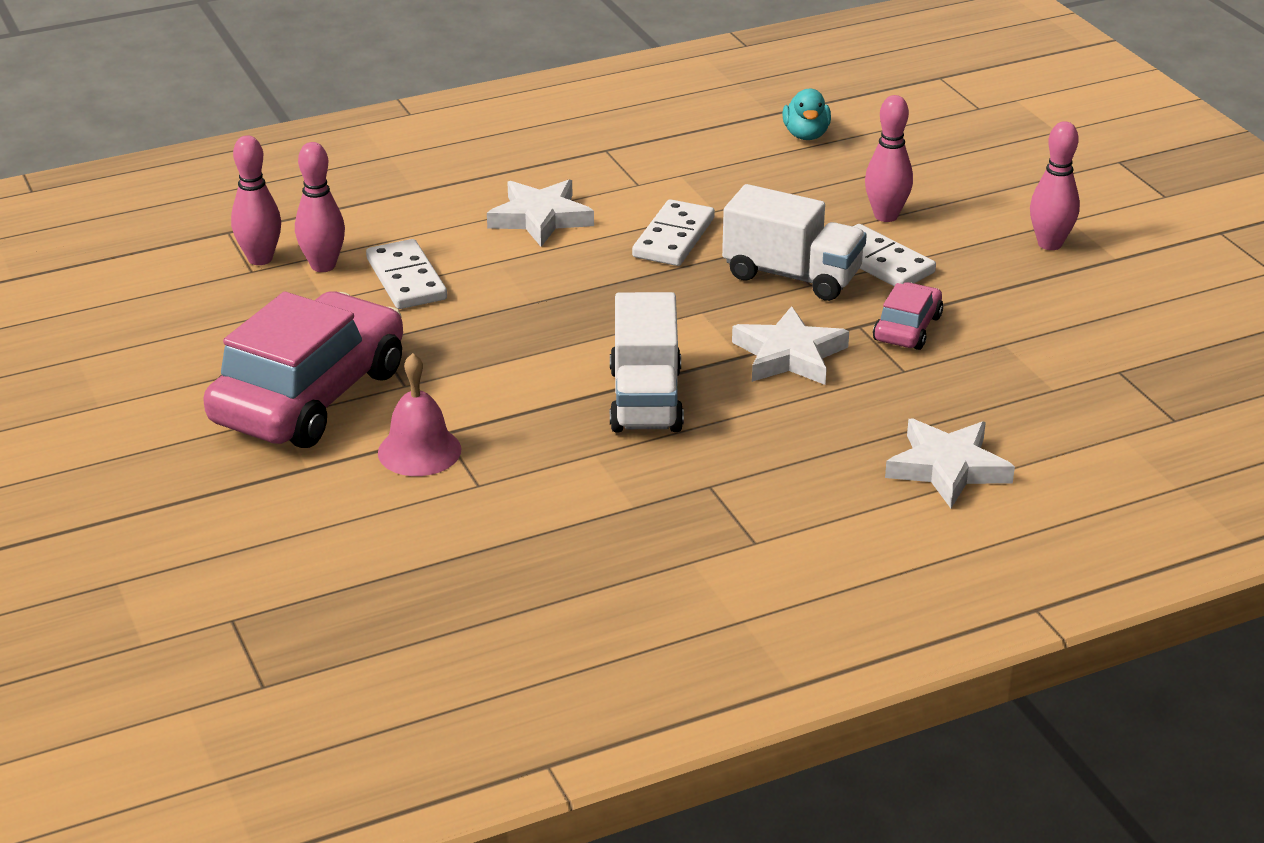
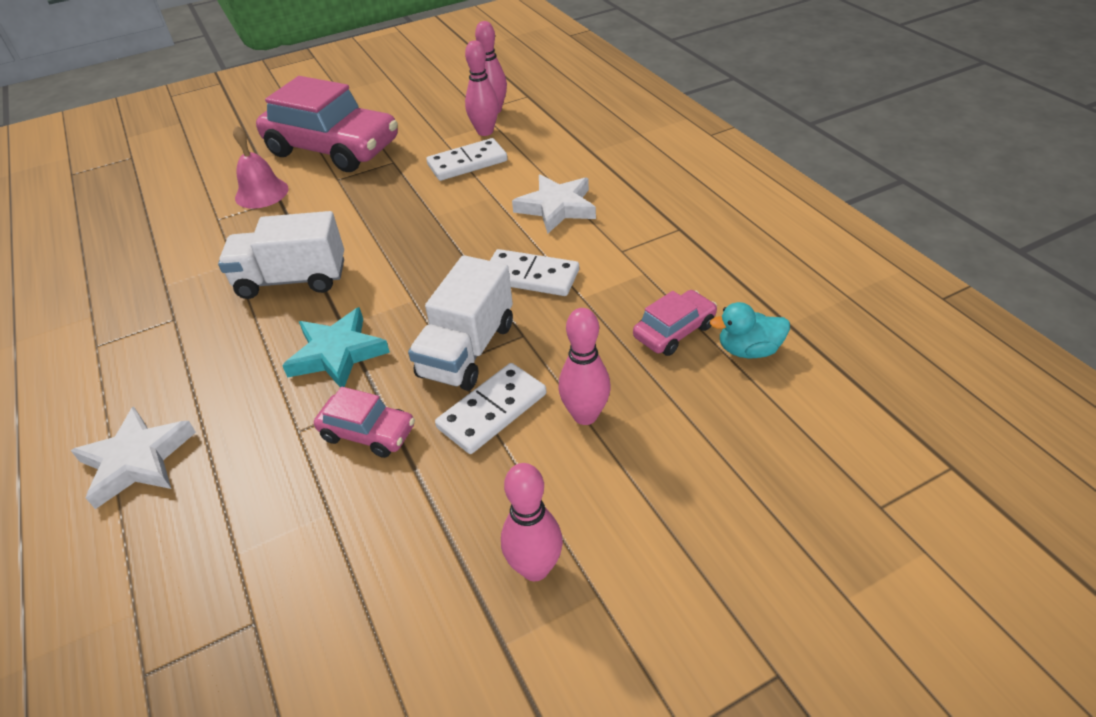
camera: 90 degrees right, 10 degrees up
white star [732,306,849,385] -> turquoise star [282,307,390,387]
none -> pink car [633,290,717,356]

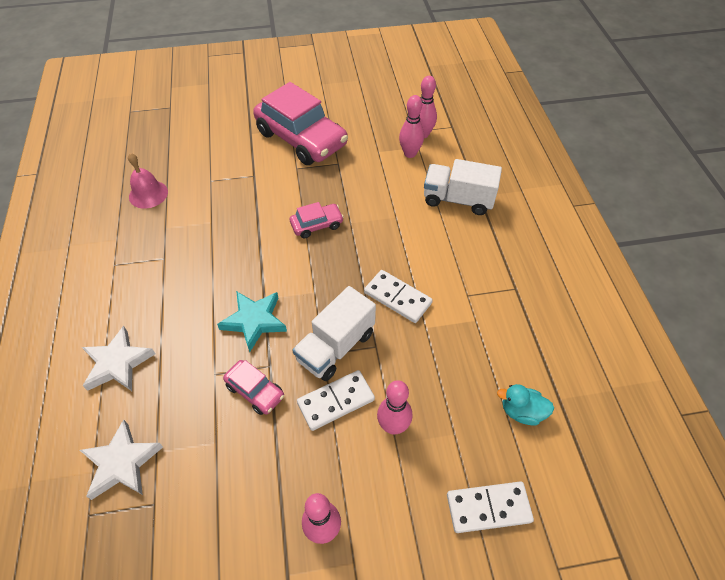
camera: 15 degrees right, 10 degrees up
white truck [218,211,344,299] -> white truck moved to [424,159,502,215]
pink bell [233,125,289,209] -> pink bell moved to [128,153,168,209]
white domino [426,138,508,181] -> white domino moved to [447,481,534,533]
white star [512,174,596,234] -> white star moved to [80,419,163,500]
pink car [633,290,717,356] -> pink car moved to [290,202,344,239]

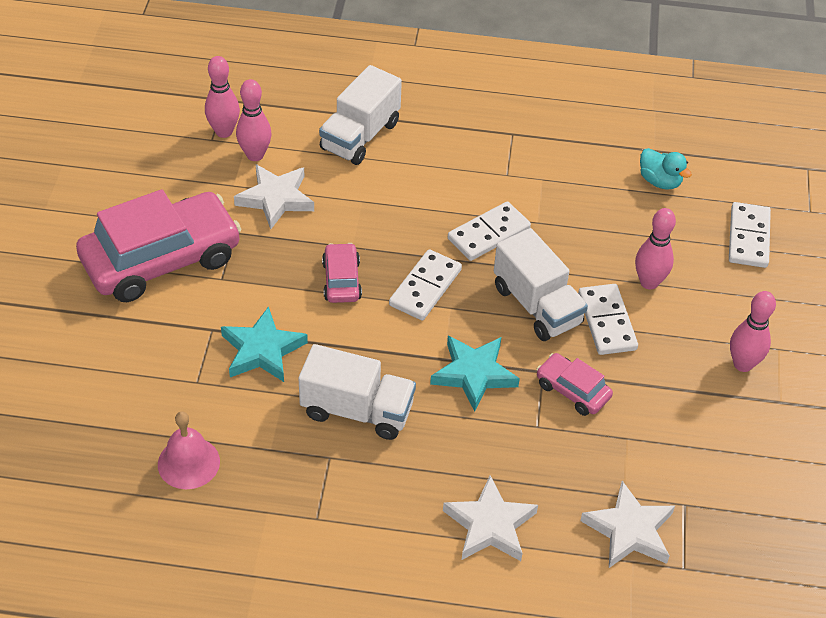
camera: 75 degrees left, 5 degrees down
pink car [223,360,284,415] -> pink car turned 105 degrees counterclockwise [536,353,613,416]
turquoise duck [497,384,554,425] -> turquoise duck turned 75 degrees counterclockwise [640,148,692,190]
none -> turquoise star [221,306,308,382]
none -> white star [234,164,314,229]
none -> white truck [298,344,416,440]
none -> white domino [389,249,462,320]

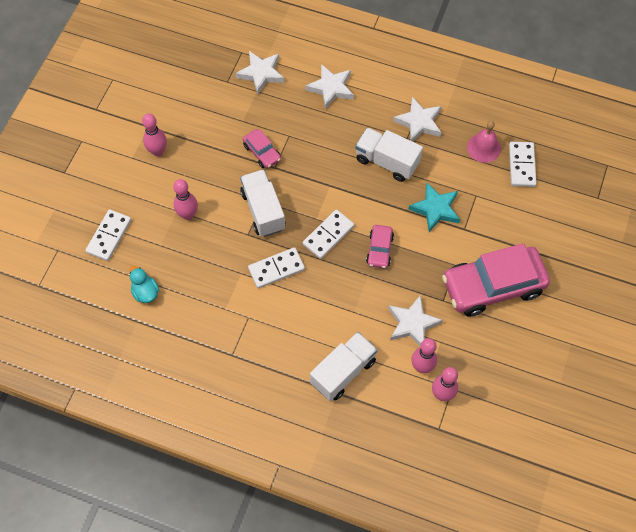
camera: 165 degrees left, 15 degrees up
turquoise star [430,336,520,412] -> none
white domino [578,284,638,355] -> white domino moved to [509,142,537,187]
none -> white star [393,97,442,142]

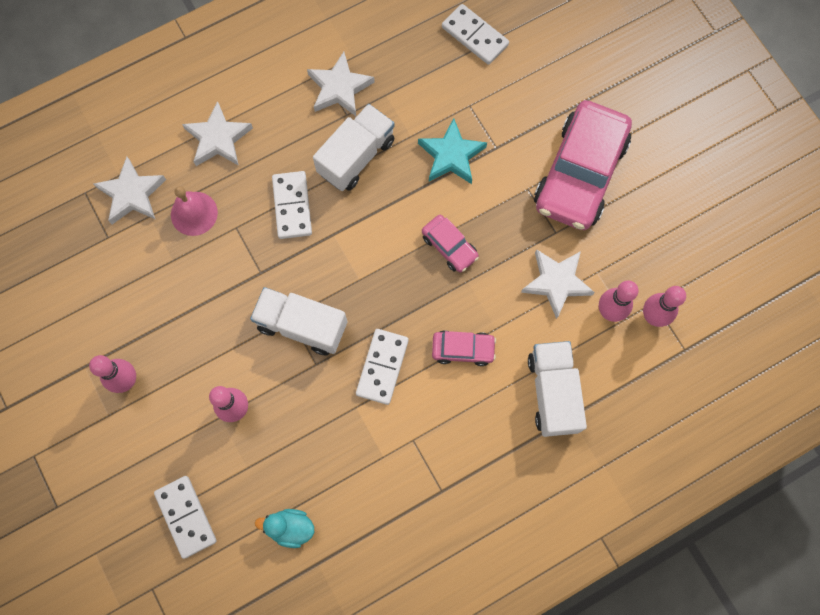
camera: 50 degrees left, 10 degrees up
pink car [243,129,281,169] -> pink car moved to [432,330,496,366]
white domino [303,210,354,259] -> white domino moved to [272,171,312,239]
white truck [355,128,423,182] -> white truck turned 150 degrees clockwise [313,104,395,191]
pink bell [467,121,501,163] -> pink bell moved to [171,186,218,236]

